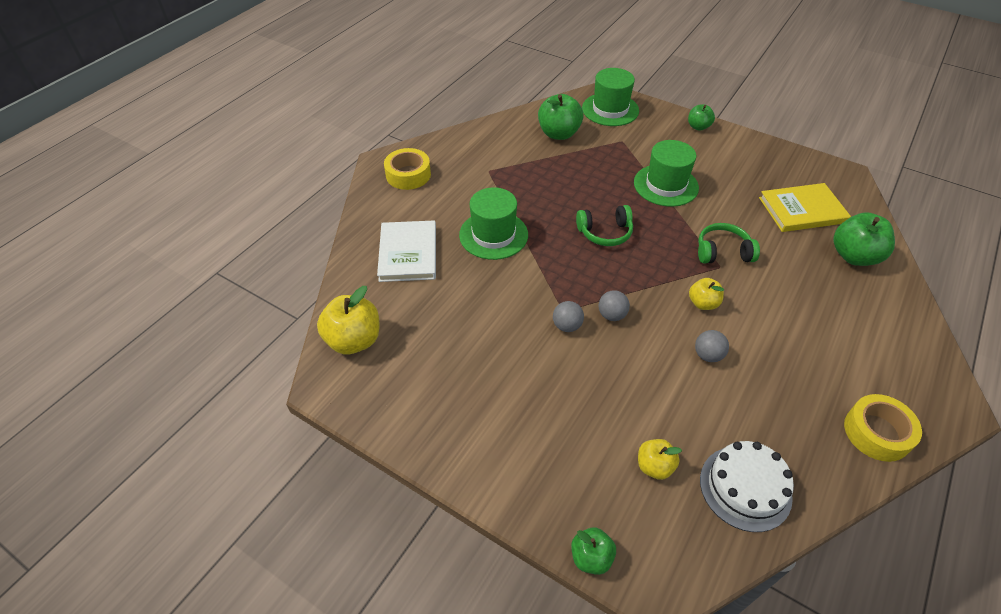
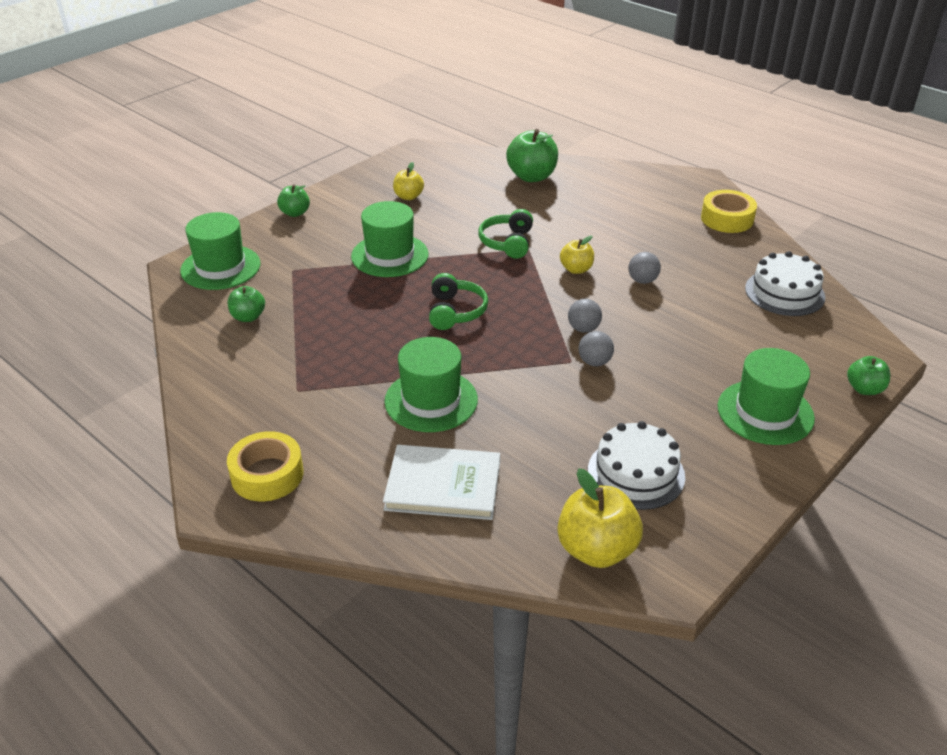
camera: 80 degrees left, 10 degrees down
green apple [538,94,584,140] -> green apple [228,286,265,322], size x0.58
yellow apple [638,439,682,480] -> yellow apple moved to [393,162,424,200]
yellow book [759,183,851,232] -> none
none -> white cake [588,421,685,510]
none -> green hat [717,348,815,445]

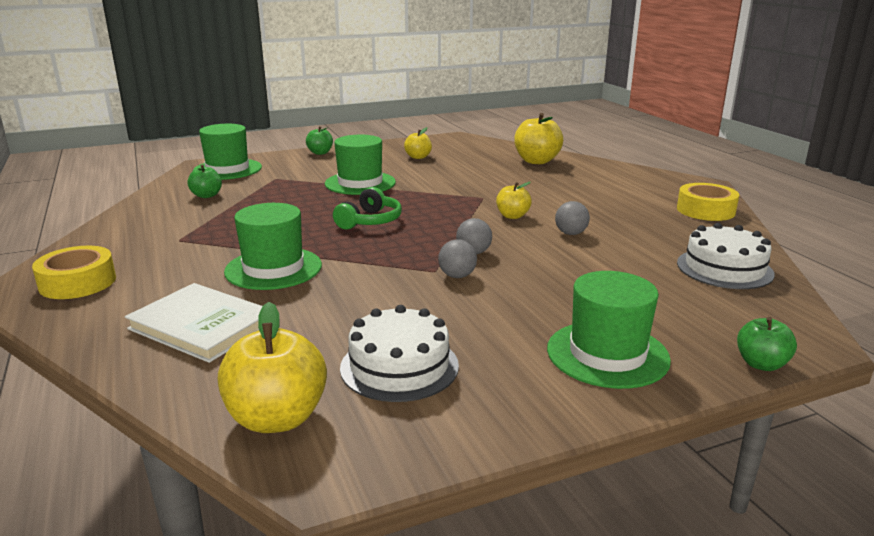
camera: 25 degrees right, 15 degrees down
green headphones [478,209,533,259] -> none
green apple [506,129,558,182] -> yellow apple [514,113,563,164]

